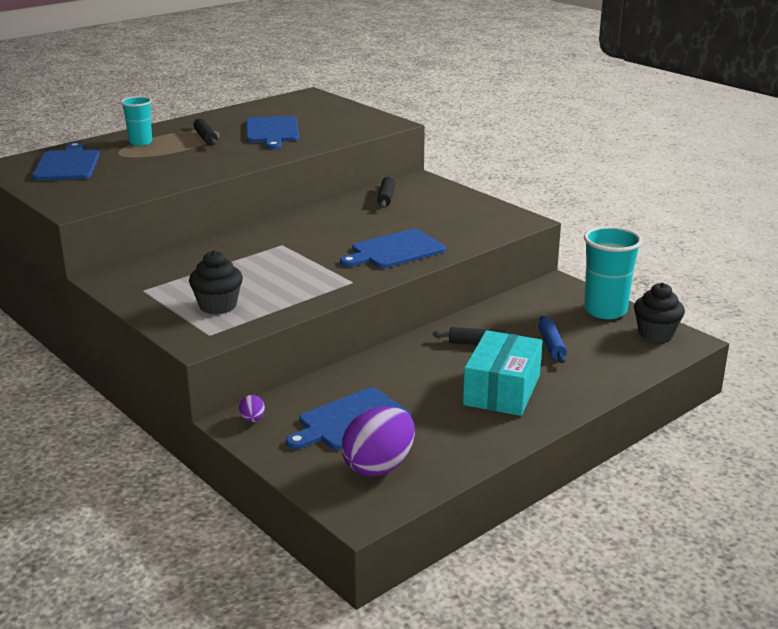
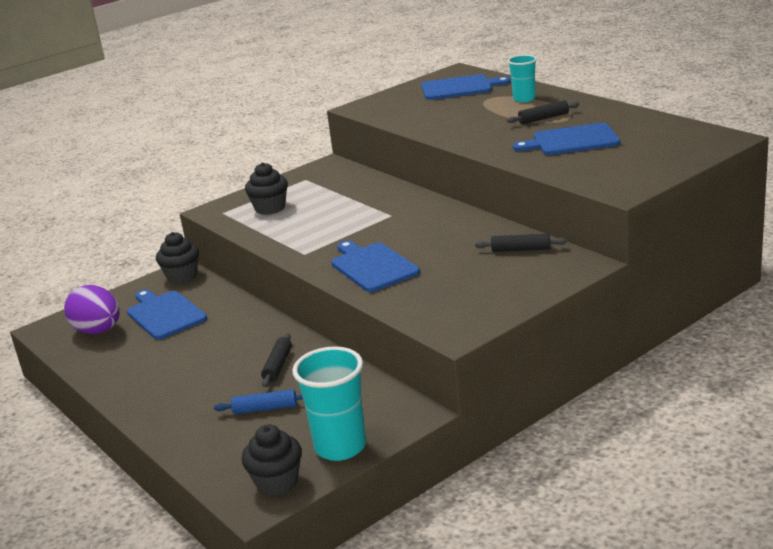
camera: 95 degrees right, 0 degrees up
purple egg [239,395,265,422] -> black cupcake [156,232,199,284]
turquoise box [463,330,542,416] -> none

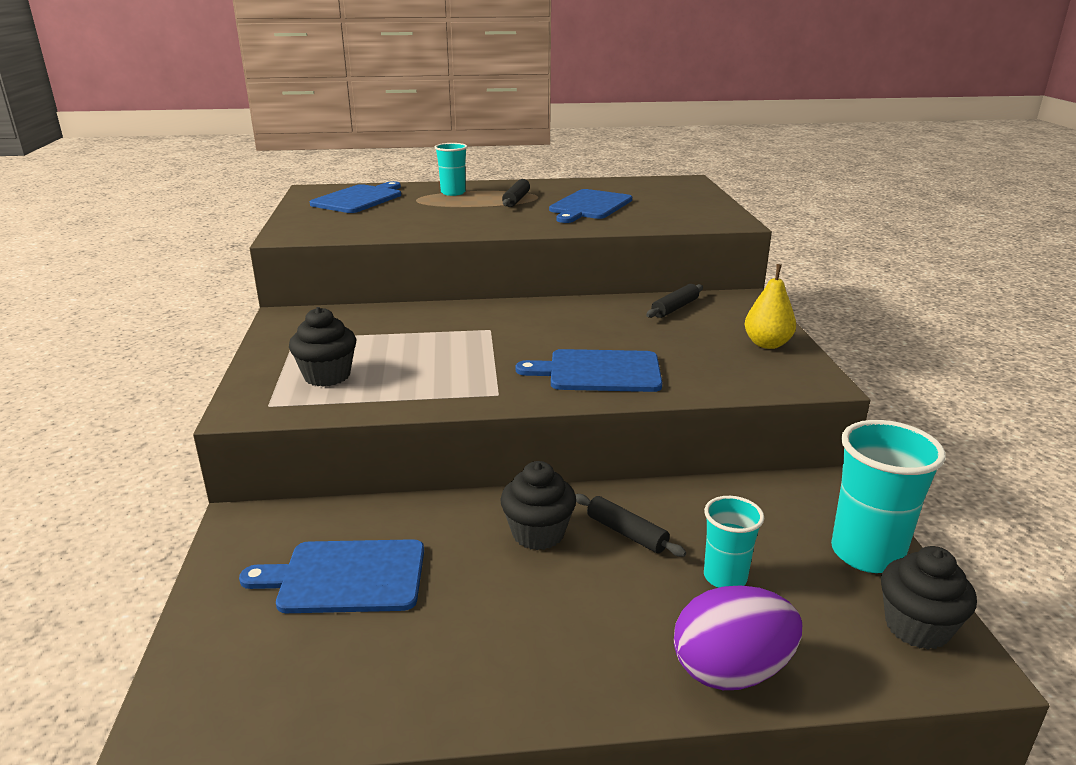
camera: 60 degrees left, 0 degrees up
purple egg [64,285,120,334] -> purple egg moved to [674,586,802,690]
black cupcake [156,232,199,284] -> black cupcake moved to [501,461,576,550]
blue rolling pin [214,389,303,414] -> turquoise cup [704,496,764,588]
none -> yellow pear [745,264,796,349]

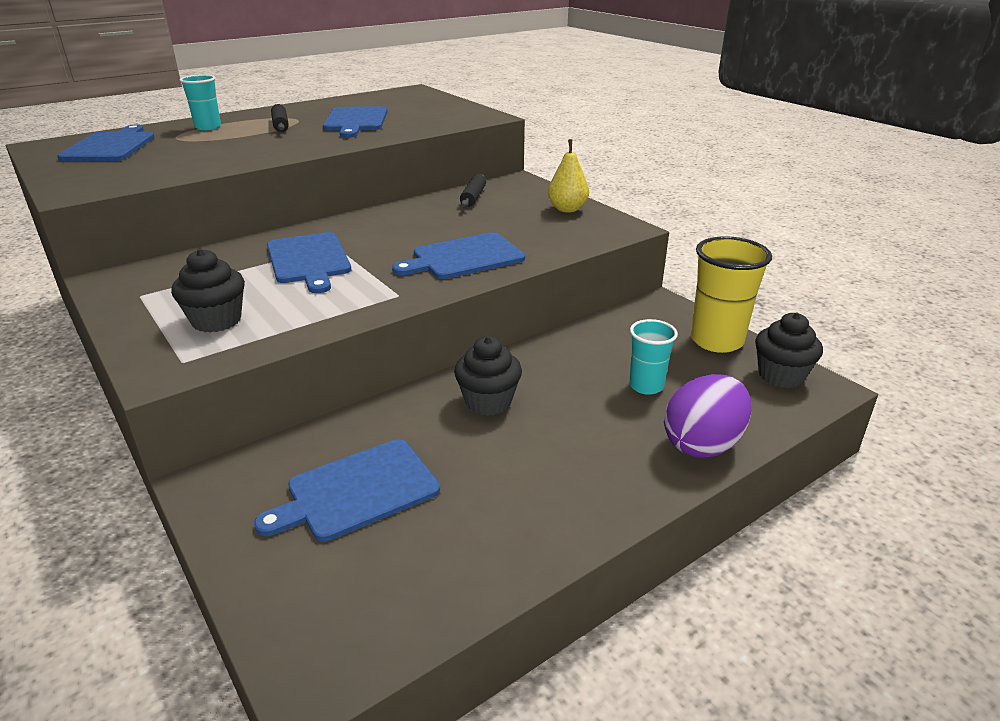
camera: 30 degrees left, 5 degrees up
black rolling pin [575,494,686,557] -> none
turquoise cup [831,420,946,573] -> yellow cup [691,236,772,353]
none -> blue cutting board [267,232,351,293]

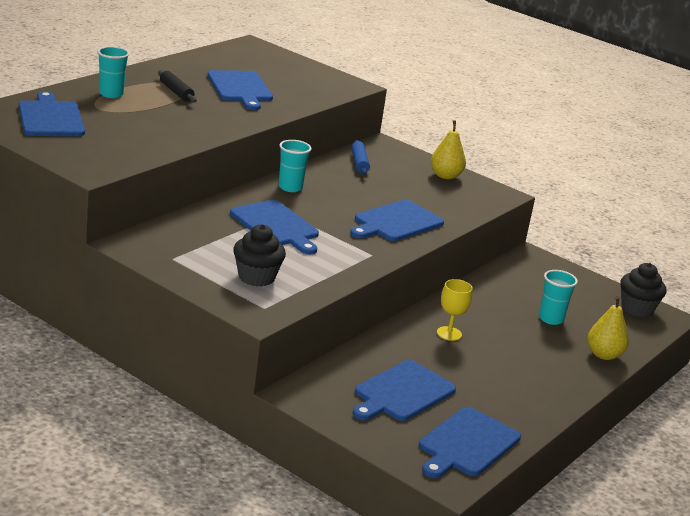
camera: 20 degrees left, 5 degrees down
black cupcake [454,336,522,416] -> yellow goblet [437,279,473,341]
black rolling pin [460,174,486,208] -> blue rolling pin [351,140,370,175]
purple egg [664,374,752,458] -> yellow pear [587,296,629,360]
yellow cup [691,236,772,353] -> none
none -> turquoise cup [279,140,312,192]
none -> blue cutting board [419,407,521,478]

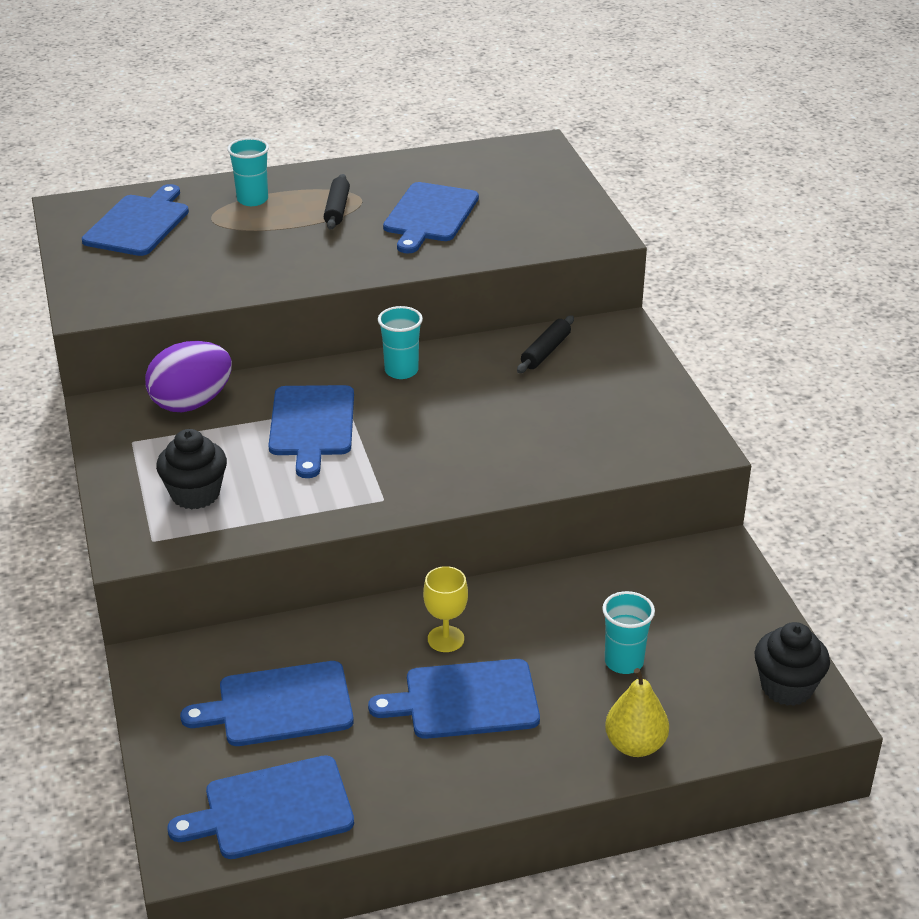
camera: 40 degrees right, 10 degrees up
blue cutting board [350,200,444,241] -> blue cutting board moved to [368,659,540,739]
blue rolling pin [351,140,370,175] -> black rolling pin [517,315,574,373]
yellow pear [431,120,466,179] -> none
none -> purple egg [145,341,232,412]

